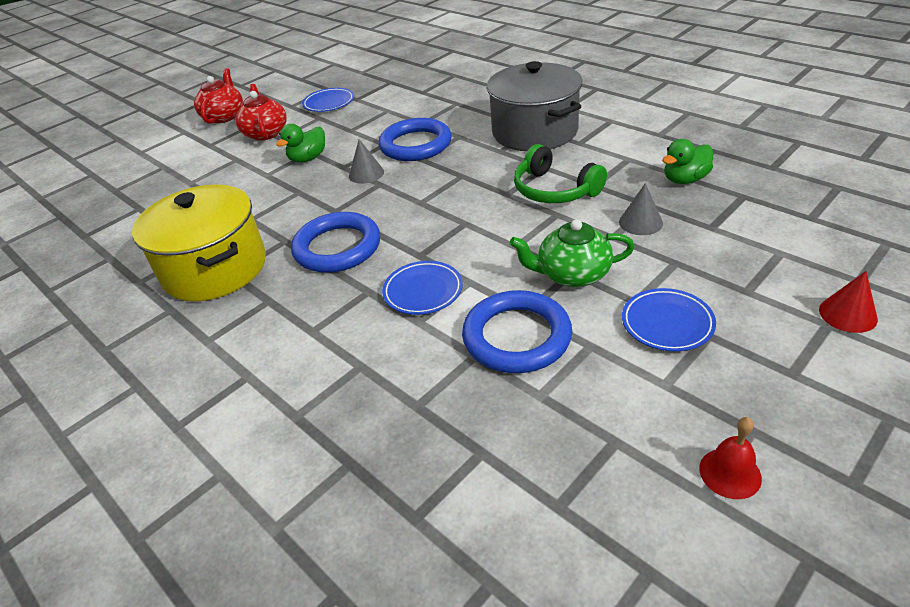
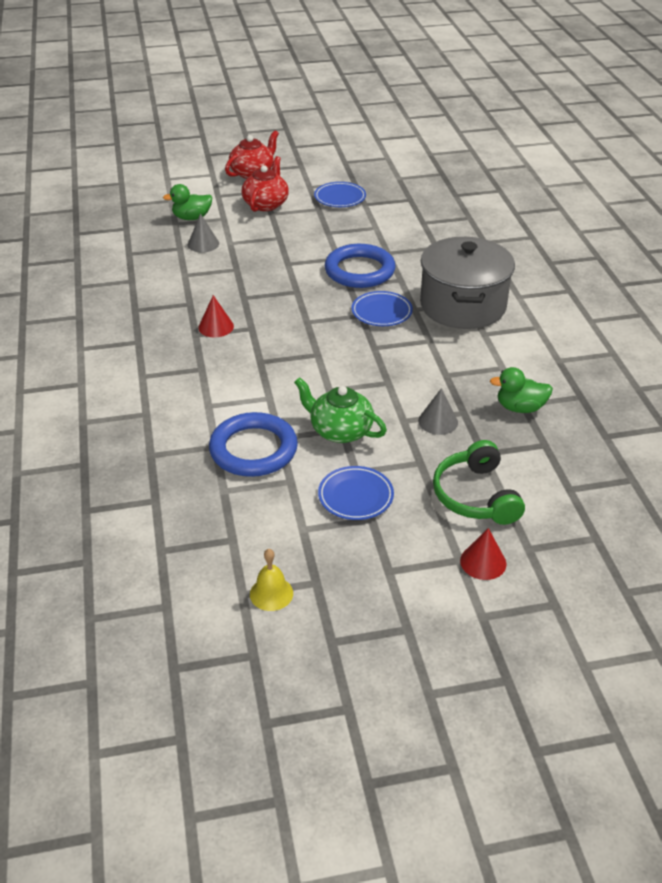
camera: 30 degrees right, 0 degrees up
yellow pot [132,184,266,302] -> none
green duck [276,124,325,162] -> green duck moved to [163,184,212,220]
blue ring [291,212,380,273] -> red cone [198,295,234,338]
grey cone [349,139,384,184] -> grey cone moved to [188,214,219,252]
blue plate [382,261,463,315] -> blue plate moved to [351,291,413,326]
green headphones [514,144,607,203] -> green headphones moved to [433,440,525,525]
red bell [699,417,762,499] -> yellow bell [250,549,293,611]

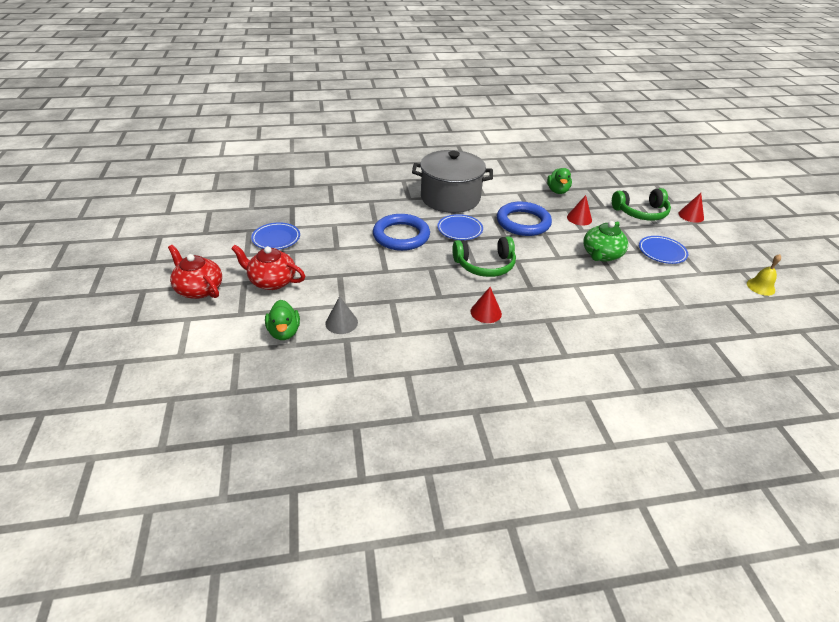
camera: 90 degrees left, 0 degrees up
blue ring [209,412,298,477] -> blue ring moved to [497,202,552,236]
grey cone [418,388,458,435] -> red cone [567,195,592,226]
none -> green headphones [452,236,516,277]

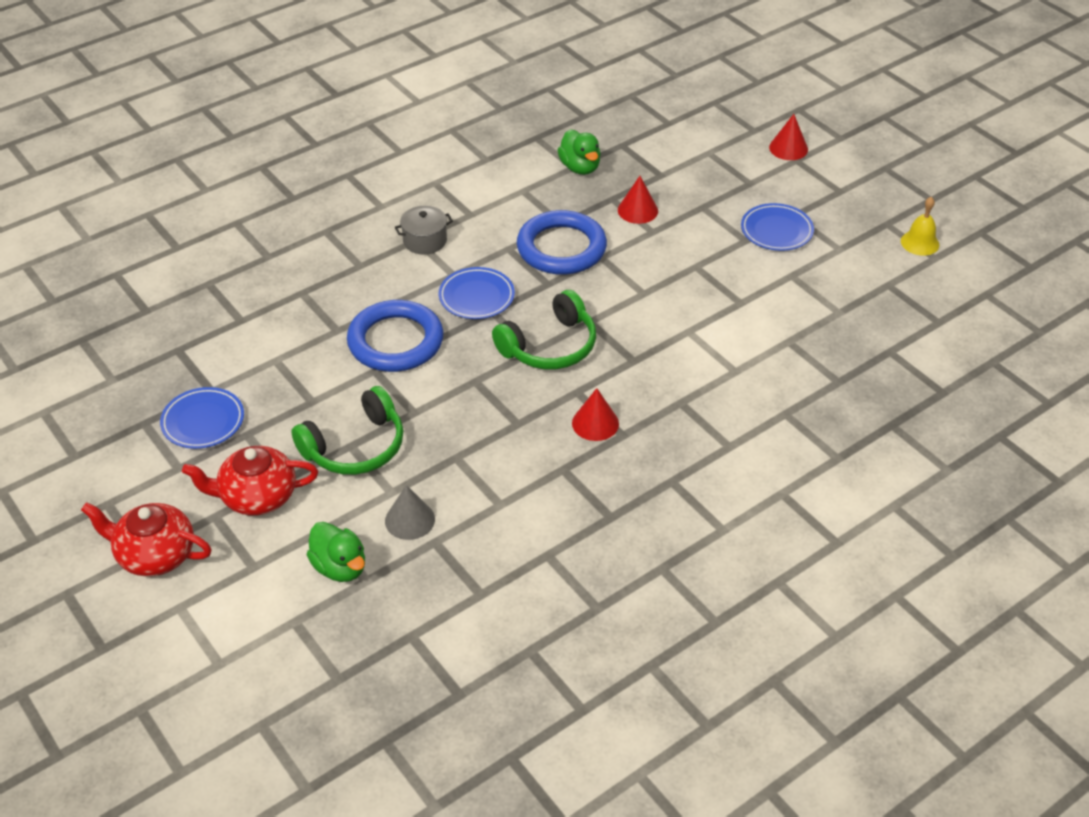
camera: 25 degrees left, 5 degrees up
grey pot [412,150,493,213] -> grey pot [395,206,453,255], size x0.42
green teapot [583,221,628,261] -> none
green headphones [612,188,671,221] -> green headphones moved to [291,386,403,475]

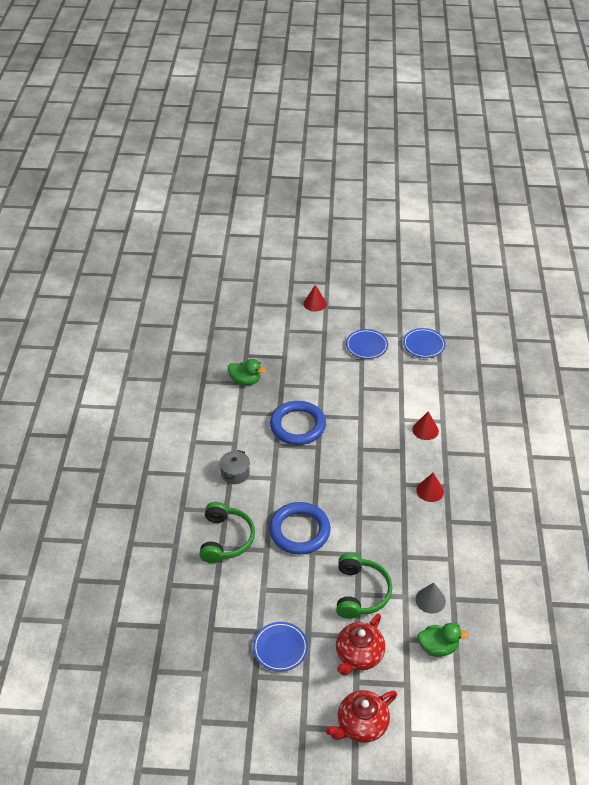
camera: 50 degrees left, 0 degrees up
blue plate [439,267,515,319] -> blue plate moved to [403,328,446,358]
green headphones [492,290,596,369] -> green headphones moved to [199,502,255,563]
red cone [618,176,658,224] -> red cone moved to [413,411,439,440]
yellow bell [901,197,939,256] -> none

